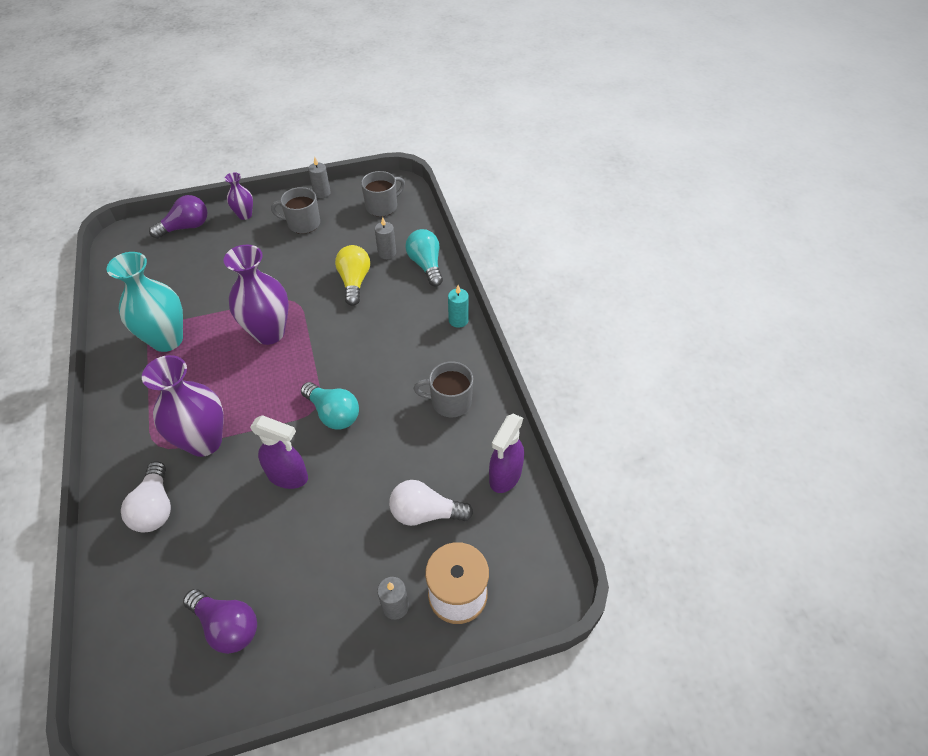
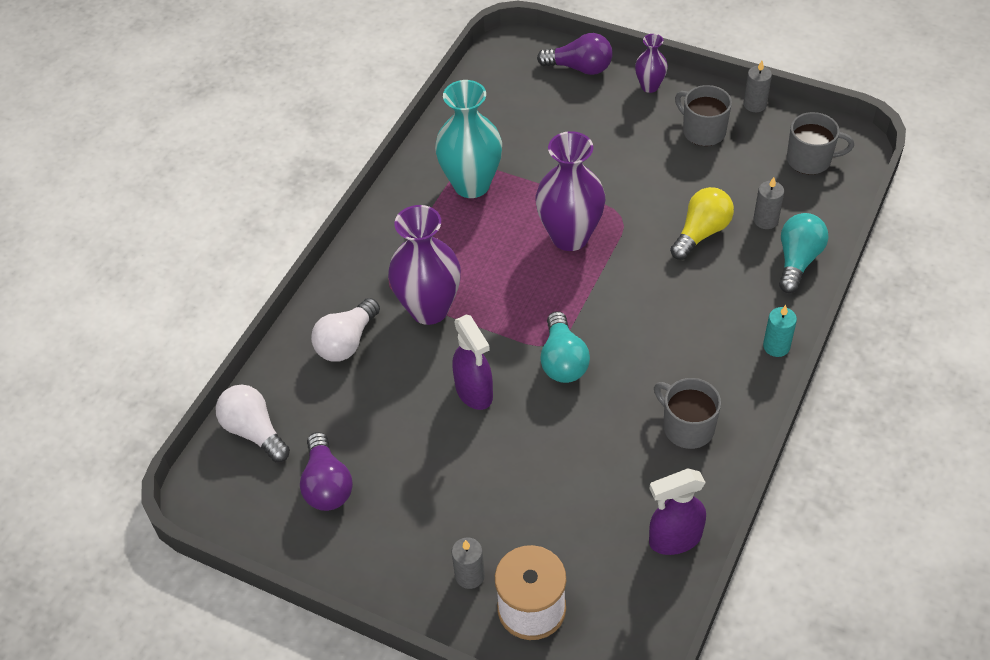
camera: 45 degrees right, 0 degrees up
white light bulb [389,480,473,526] -> white light bulb moved to [216,385,290,462]

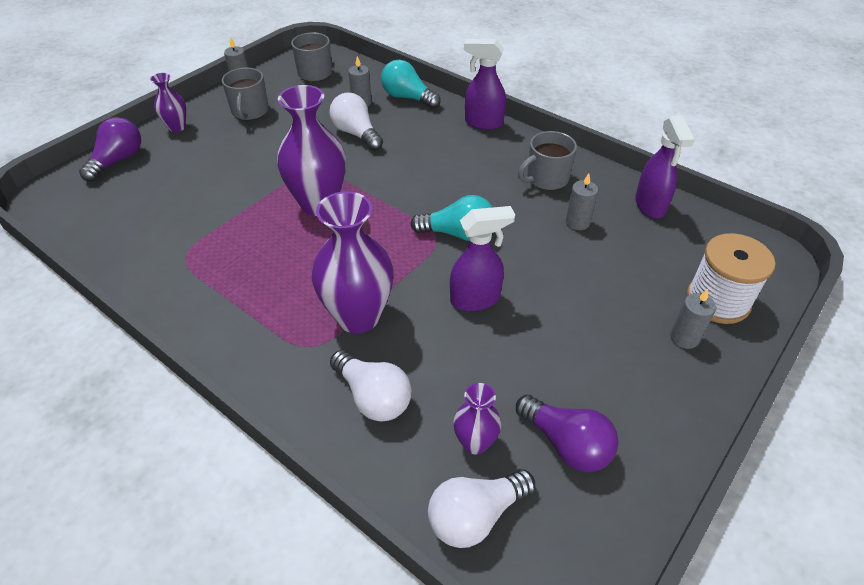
camera: 80 degrees left, 5 degrees down
purple light bulb [300,432,353,511] -> purple light bulb turned 45 degrees clockwise [516,395,619,472]
turquoise vase [435,80,502,198] -> none
yellow light bulb [670,187,734,260] -> white light bulb [330,93,383,151]
grey mug [675,85,732,146] -> grey mug turned 60 degrees counterclockwise [222,68,269,120]
turquoise candle [763,305,797,357] -> purple spray bottle [464,39,506,130]
none -> purple vase [453,383,501,454]
none -> grey candle [566,173,598,230]

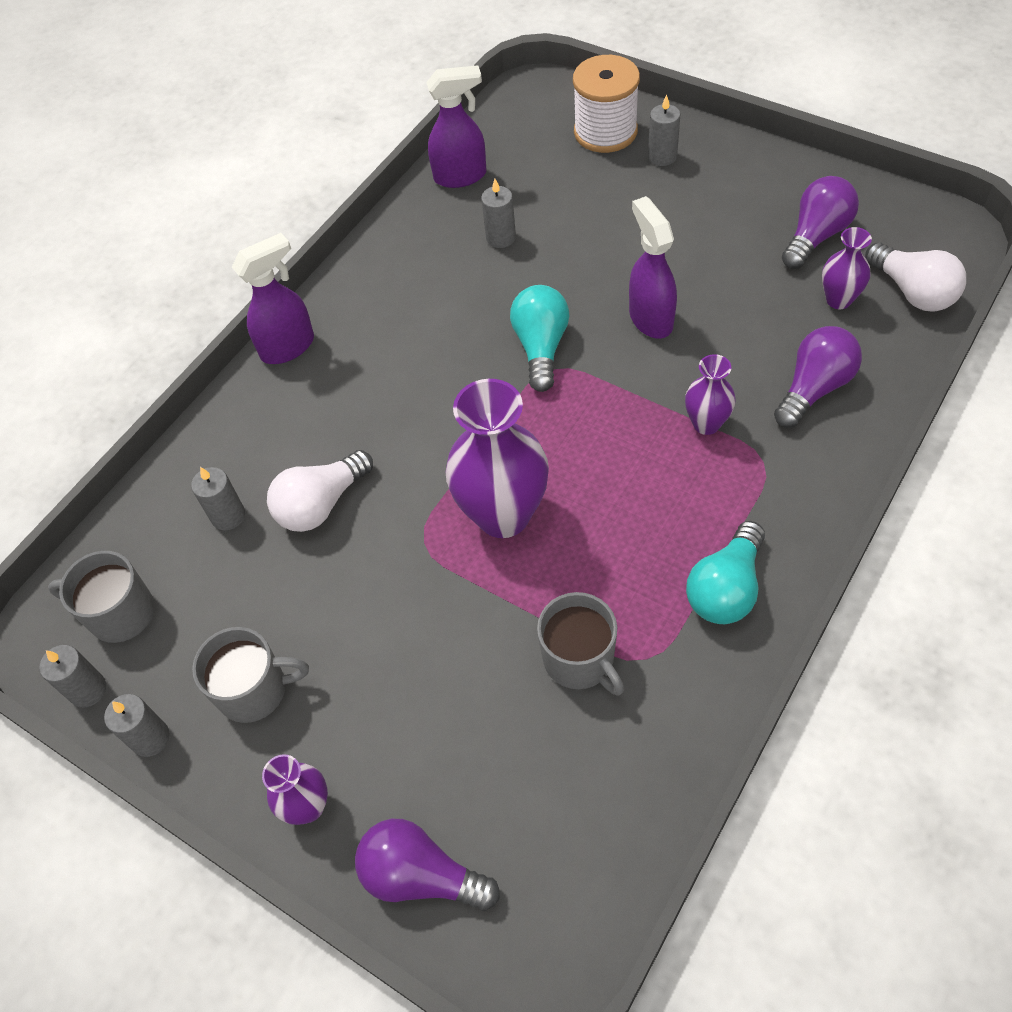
camera: 90 degrees left, 10 degrees up
purple vase [311,191,393,334] -> purple vase [685,354,736,435], size x0.52
white light bulb [330,350,412,421] -> purple light bulb [774,326,862,428]
turquoise light bulb [381,60,441,109] -> turquoise light bulb moved to [686,521,765,624]
purple spray bottle [464,39,506,130] -> purple spray bottle turned 135 degrees counterclockwise [232,233,314,364]
grey mug [518,131,577,190] -> grey mug moved to [537,592,624,696]
none -> grey candle [40,645,106,707]

